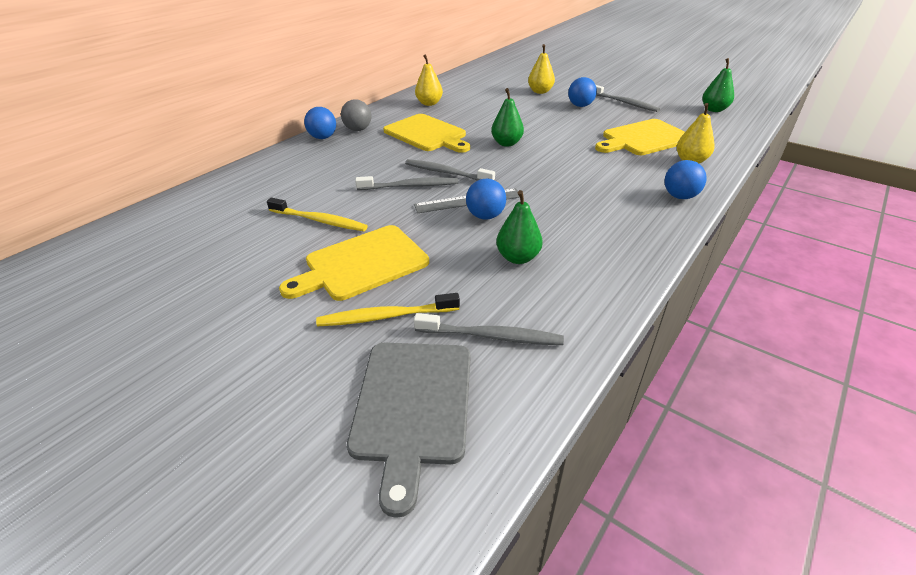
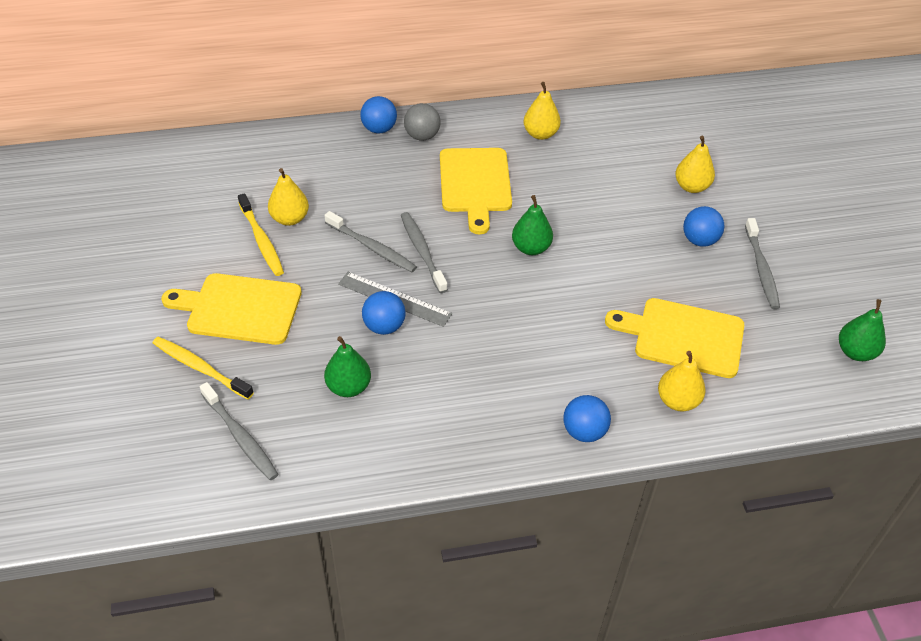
camera: 40 degrees right, 10 degrees up
grey cutting board [347,343,470,518] -> none
none -> yellow pear [268,168,309,226]

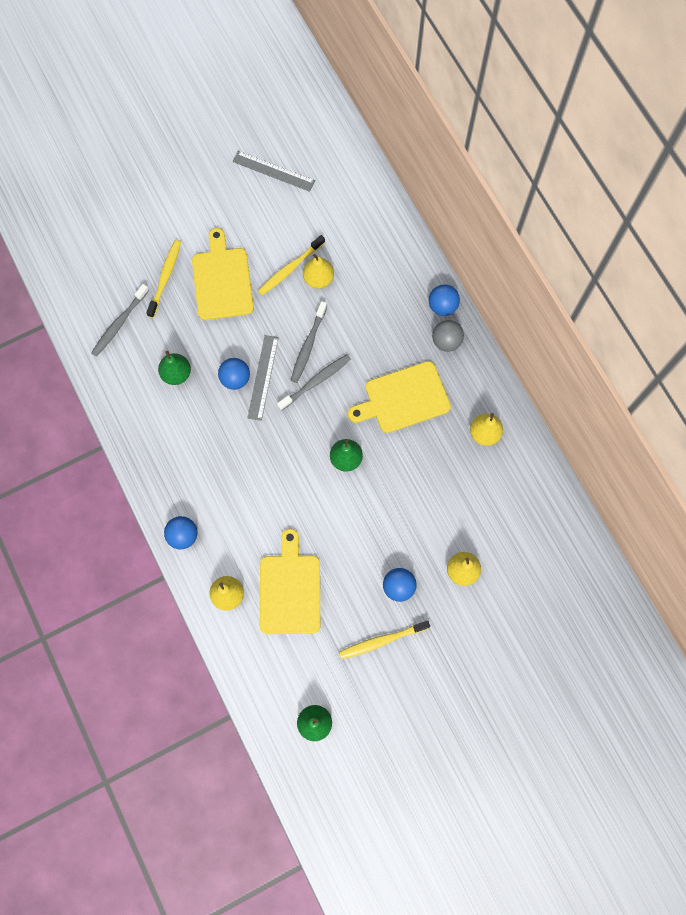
camera: 75 degrees right, 25 degrees up
grey toothbrush [745,218,780,309] -> yellow toothbrush [339,621,430,659]
none -> grey ruler [233,151,315,192]

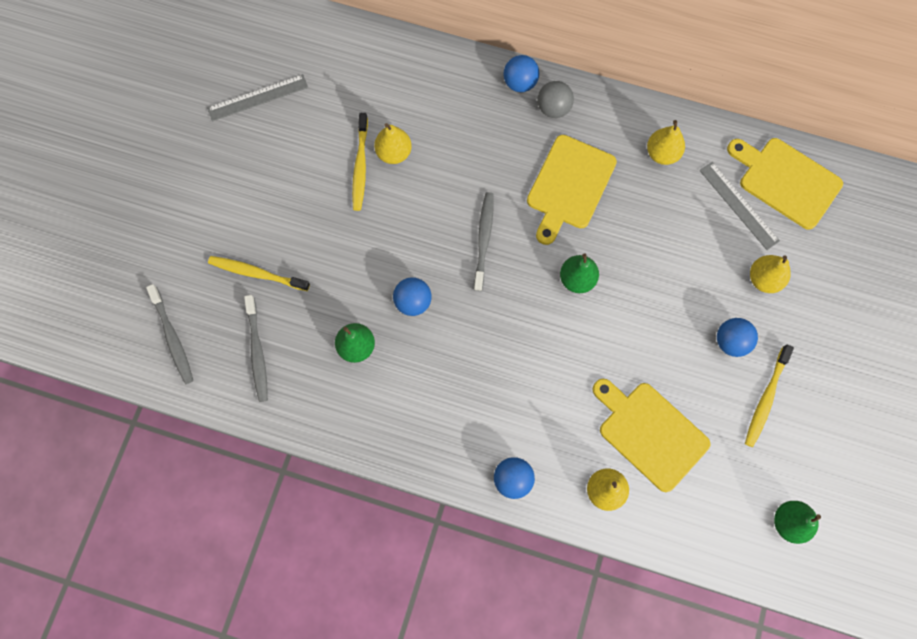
camera: 45 degrees left, 0 degrees up
yellow toothbrush [146,240,181,318] -> yellow toothbrush turned 45 degrees counterclockwise [208,256,310,291]
yellow cutting board [192,228,254,320] -> yellow cutting board moved to [727,138,843,230]
grey ruler [248,335,279,421] -> grey ruler moved to [700,162,780,250]
grey toothbrush [291,301,327,383] -> grey toothbrush moved to [146,284,193,384]

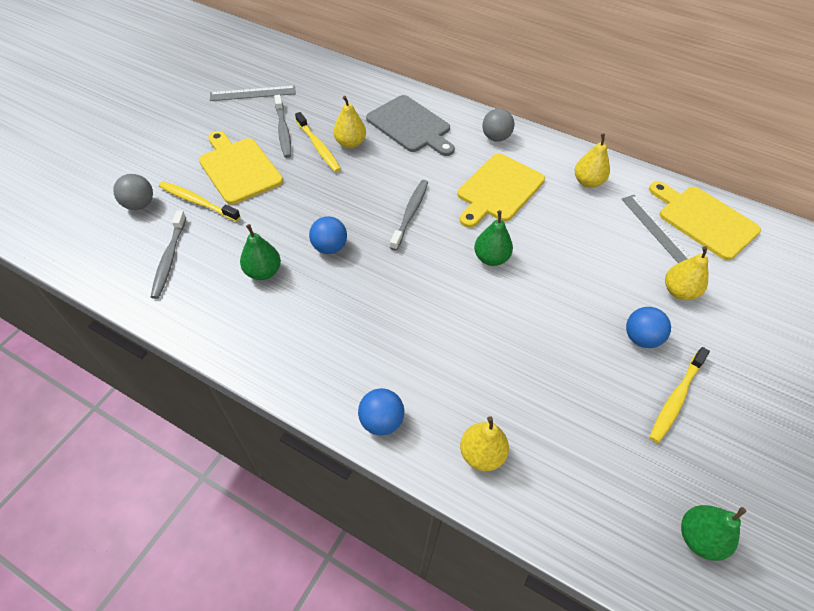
camera: 10 degrees right, 20 degrees down
grey toothbrush [146,284,193,384] -> grey toothbrush moved to [274,95,291,158]
yellow toothbrush [352,113,368,211] -> yellow toothbrush turned 45 degrees counterclockwise [295,112,341,172]
blue ball [504,55,539,92] -> none
yellow cutting board [593,379,711,492] -> yellow cutting board moved to [199,131,283,204]
none -> grey ball [113,174,153,210]
none -> grey cutting board [366,95,455,156]

